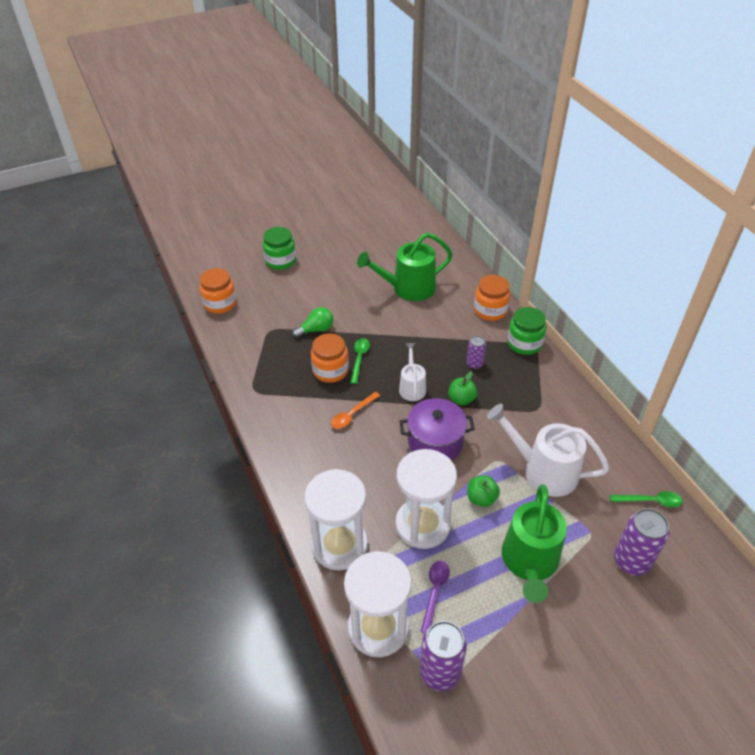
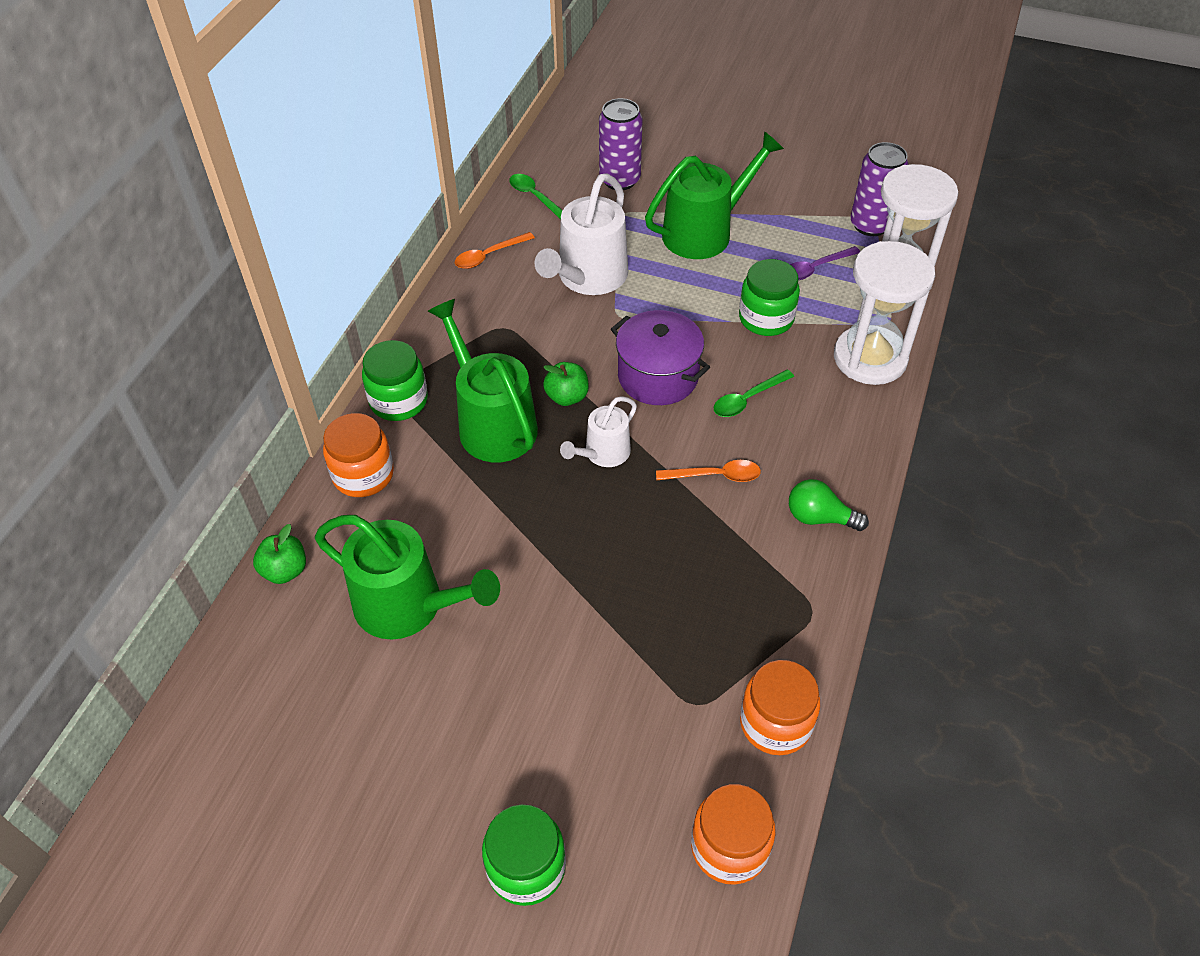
camera: 135 degrees left, 5 degrees up
green light bulb [292,307,333,338] -> green light bulb moved to [789,479,869,531]
orange jar [311,333,349,383] -> orange jar moved to [740,660,820,755]
green spoon [350,338,370,384] -> green spoon moved to [714,369,794,417]
white hourglass [396,449,457,549] -> green jar [739,259,800,336]
purple can [467,336,486,369] -> green watering can [428,299,538,462]
green apple [467,475,500,507] -> green apple moved to [253,524,306,584]
white watering can [487,404,609,497] -> white watering can turned 45 degrees clockwise [535,173,628,295]
none -> orange spoon [455,232,535,269]

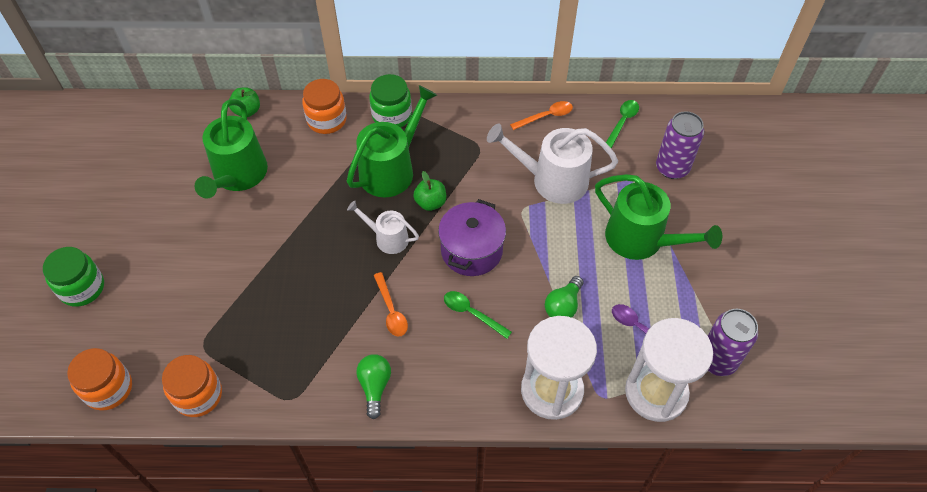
camera: 70 degrees right, 5 degrees up
orange spoon [455,232,535,269] -> orange spoon turned 120 degrees clockwise [510,101,573,130]
green jar [739,259,800,336] -> green light bulb [545,276,584,318]

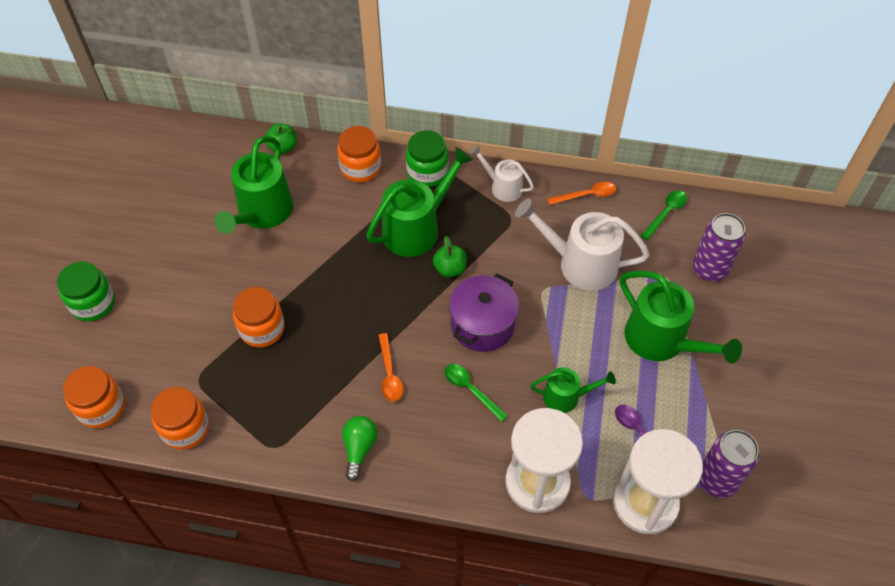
camera: 10 degrees right, 0 degrees up
white watering can [347,201,419,254] -> white watering can moved to [470,145,534,202]
green light bulb [545,276,584,318] -> green watering can [530,367,616,413]
none -> orange jar [233,287,285,347]

